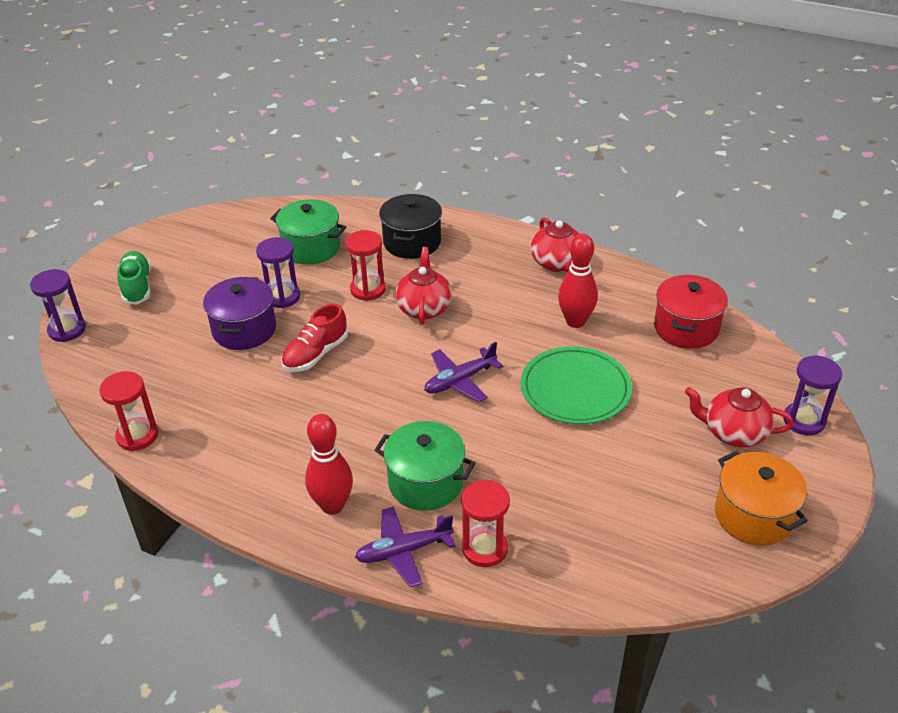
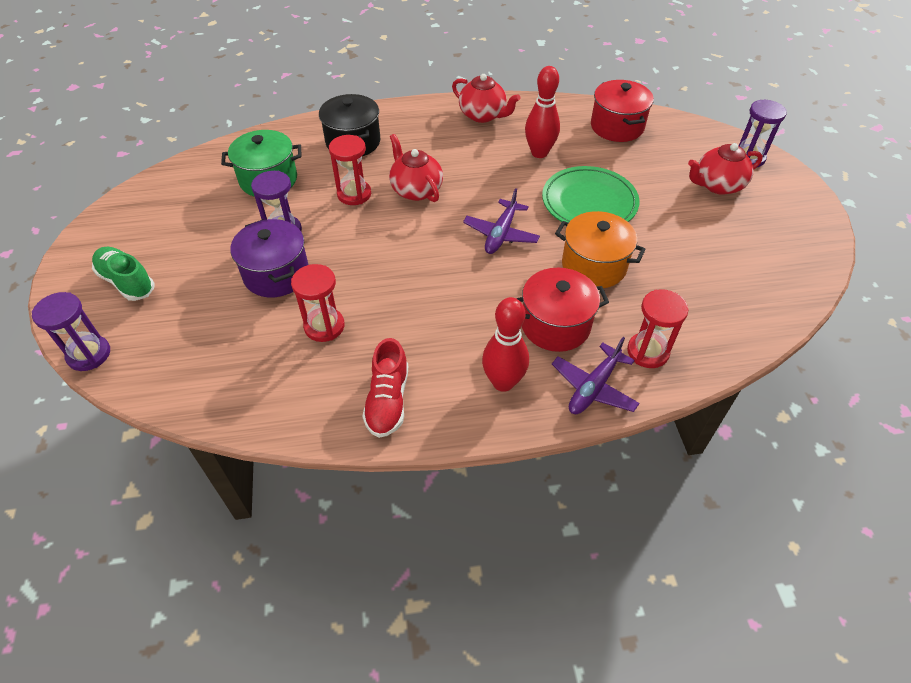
camera: 35 degrees left, 10 degrees up
red hourglass [99,371,158,451] -> red hourglass moved to [291,264,345,342]
red shoe [281,304,348,372] -> red shoe moved to [362,338,408,438]
green pot [375,421,475,511] -> red pot [516,268,609,352]
orange pot [715,451,808,546] -> orange pot moved to [555,211,646,288]

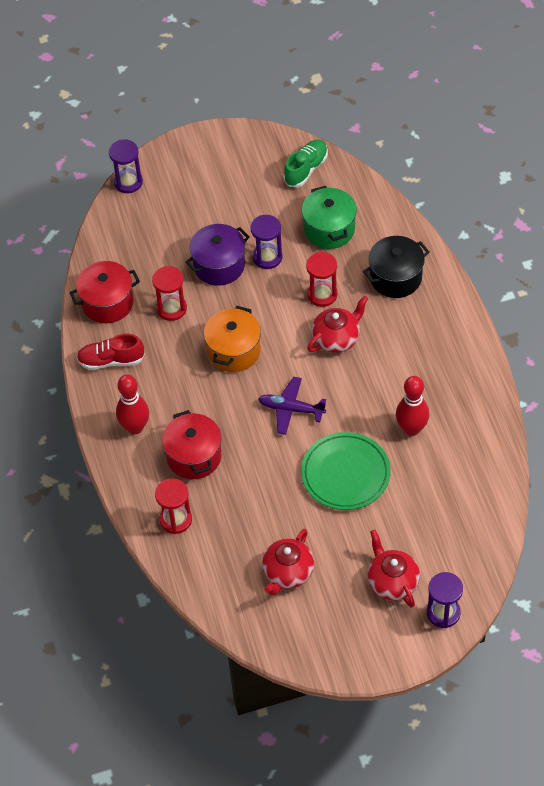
camera: 85 degrees right, 5 degrees up
green shoe [92,247,155,301] -> green shoe moved to [284,140,328,187]
red teapot [452,74,521,123] -> red teapot moved to [262,529,314,595]
purple plane [552,337,640,414] -> none
orange pot [555,211,646,288] -> orange pot moved to [204,306,261,372]
red pot [591,80,654,142] -> red pot moved to [69,261,140,323]

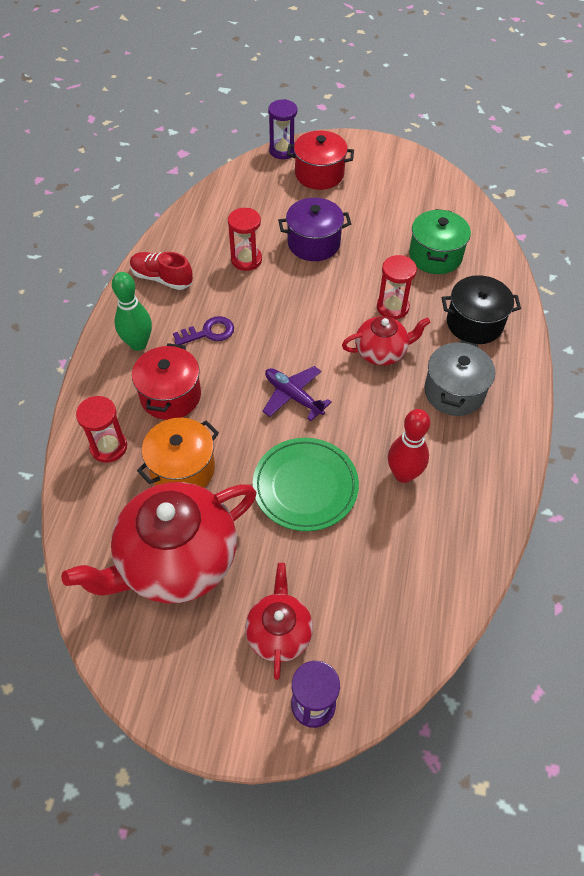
camera: 25 degrees right, 0 degrees up
red pot [69,261,140,323] -> red pot moved to [287,130,354,190]
red bowling pin [116,375,149,434] -> green bowling pin [112,272,152,351]
orange pot [204,306,261,372] -> orange pot moved to [137,418,219,488]
purple hourglass [250,215,282,269] -> none
red teapot [262,529,314,595] -> red teapot [61,482,256,603], size x1.90
green shoe [284,140,328,187] -> none
none -> purple key [173,316,234,345]
none -> grey pot [424,340,495,416]

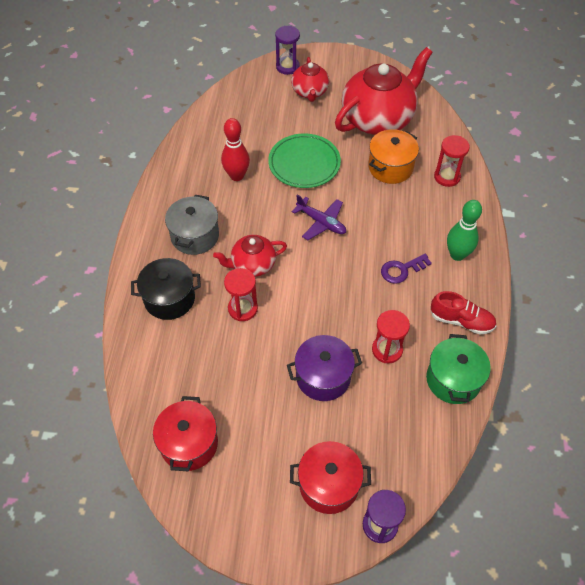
camera: 175 degrees right, 0 degrees up
red pot [132,343,201,420] -> red pot moved to [153,396,218,471]
green pot [409,209,471,274] -> green pot moved to [426,334,491,404]

